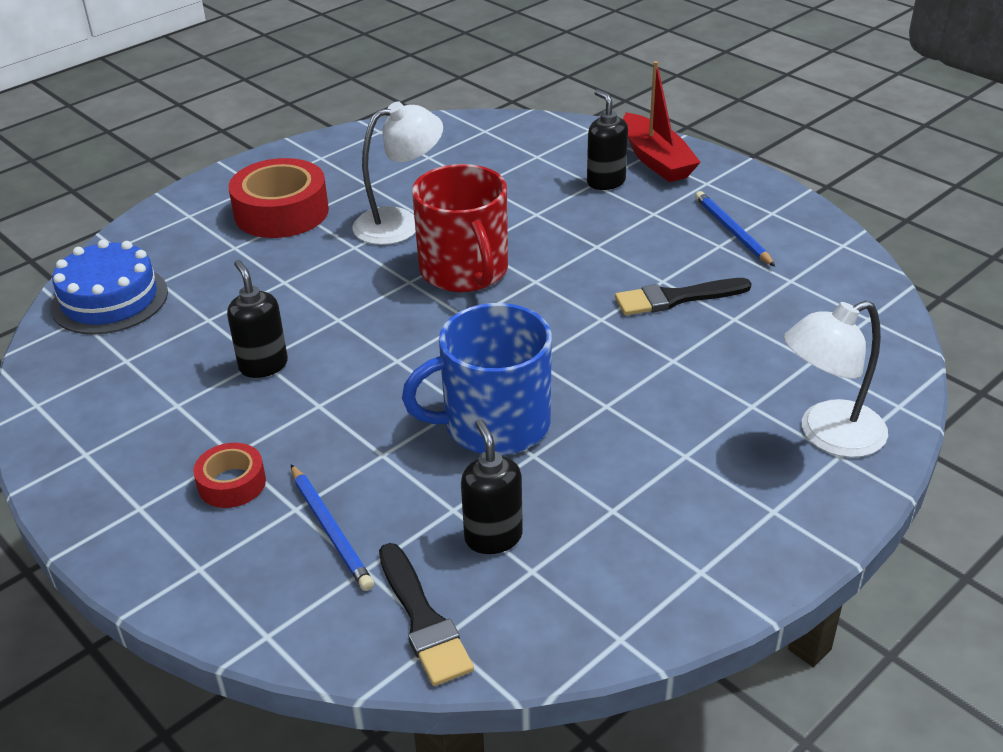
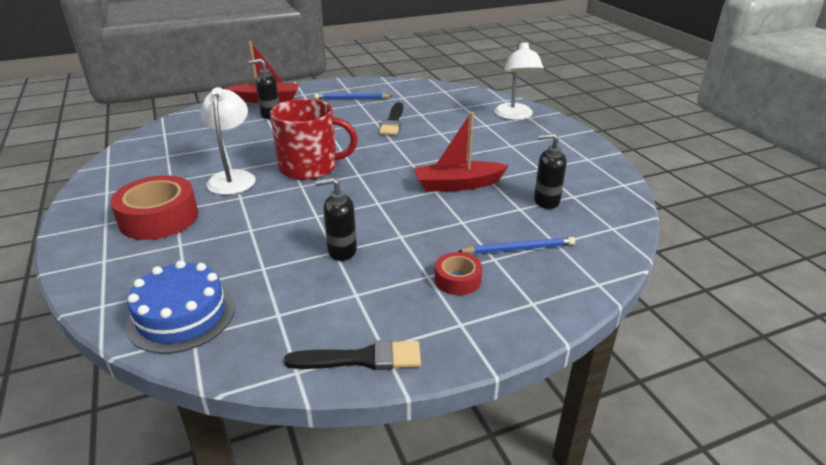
camera: 70 degrees left, 5 degrees down
black brush [379,543,474,686] -> black brush moved to [284,340,421,370]
blue mug [402,303,552,455] -> red boat [414,112,509,192]

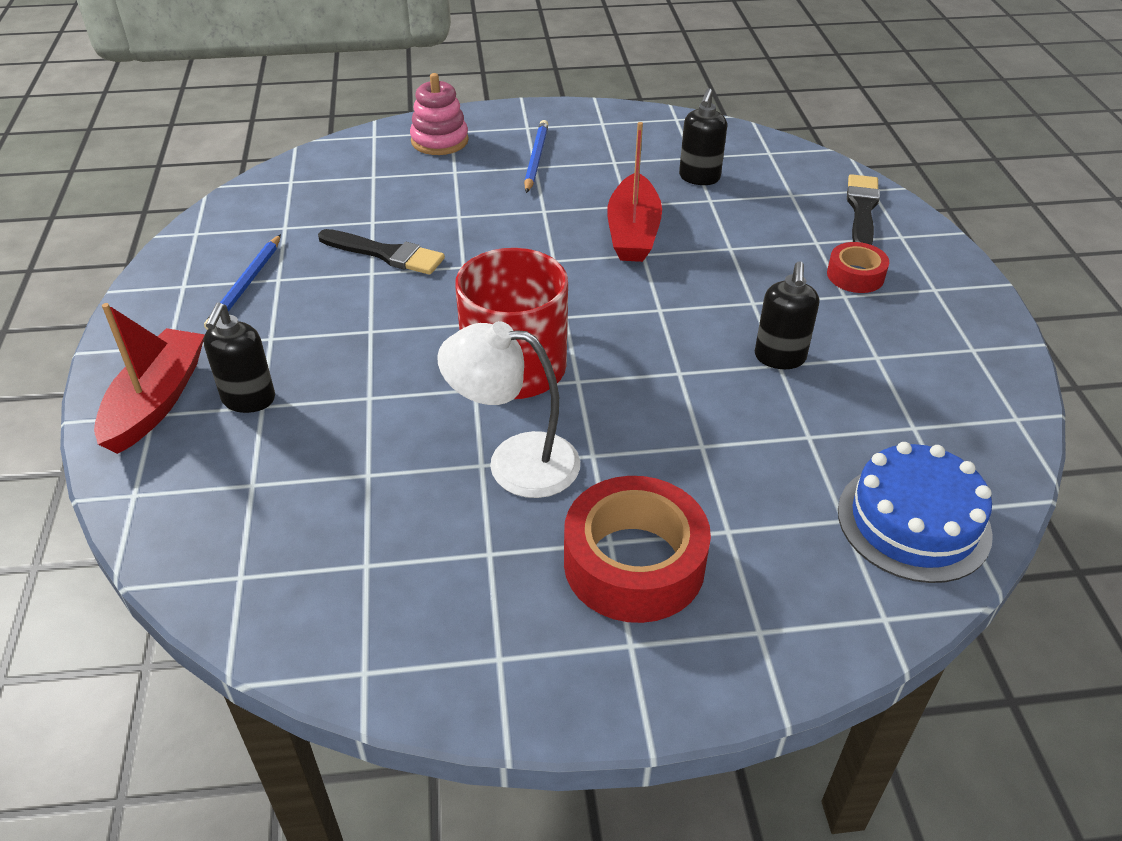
camera: 75 degrees left, 10 degrees up
black brush [284,340,421,370] -> black brush moved to [847,174,880,245]
blue pencil [457,237,575,254] -> blue pencil moved to [524,120,549,193]
white lamp [494,40,544,120] -> pink stacking toy [410,73,469,155]

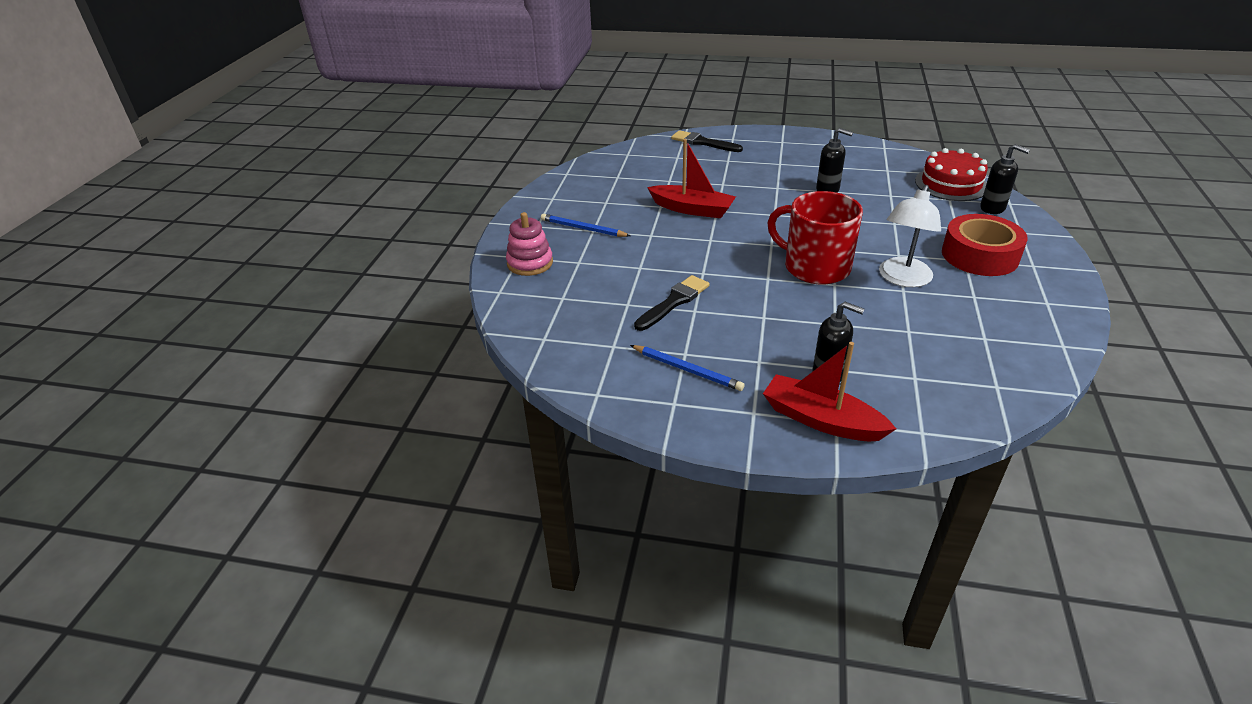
camera: 70 degrees left, 5 degrees down
black soap dispenser [679,88,727,185] -> black soap dispenser moved to [980,144,1030,214]
red tape [827,242,889,293] -> none
blue cake [838,442,993,583] -> red cake [915,148,988,201]

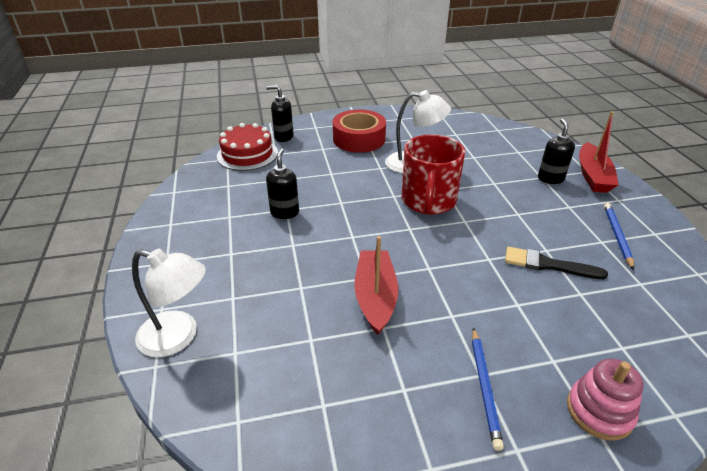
camera: 115 degrees left, 0 degrees up
black brush [671,130,743,152] -> white lamp [132,249,206,357]
black soap dispenser [980,144,1030,214] -> black soap dispenser turned 90 degrees counterclockwise [266,85,294,142]

